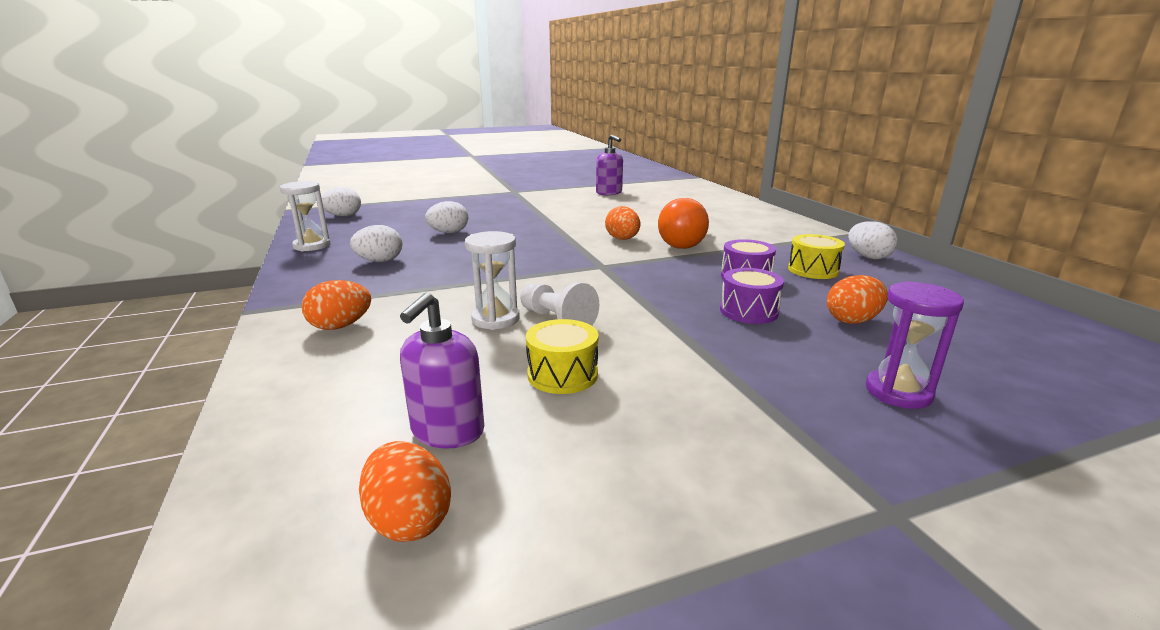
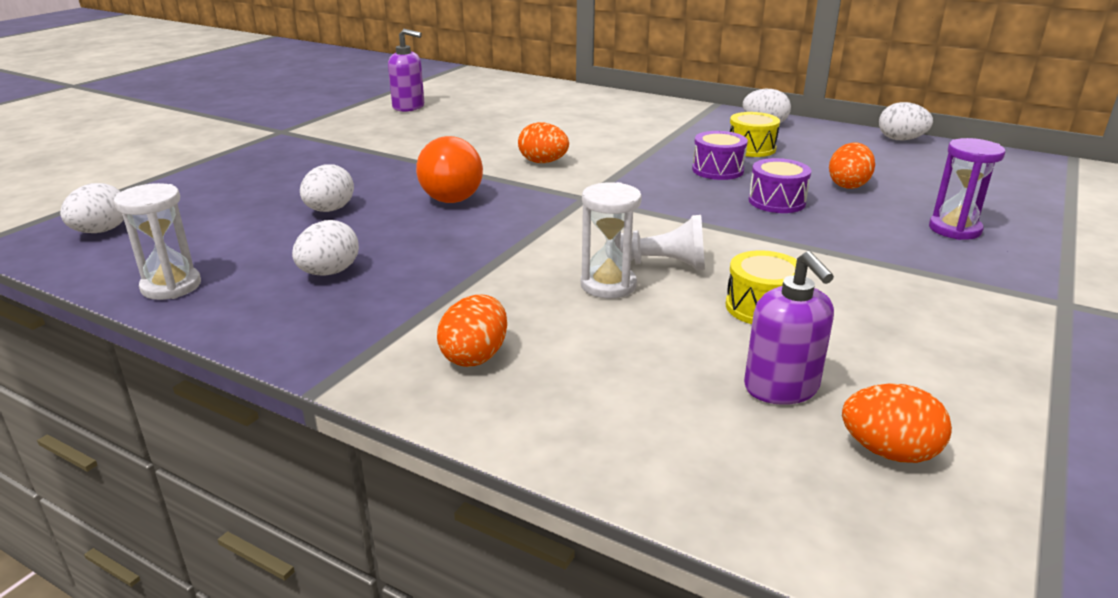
camera: 40 degrees left, 5 degrees up
orange light bulb [658,198,709,249] -> orange light bulb moved to [416,136,483,203]
none -> white egg [879,102,933,140]

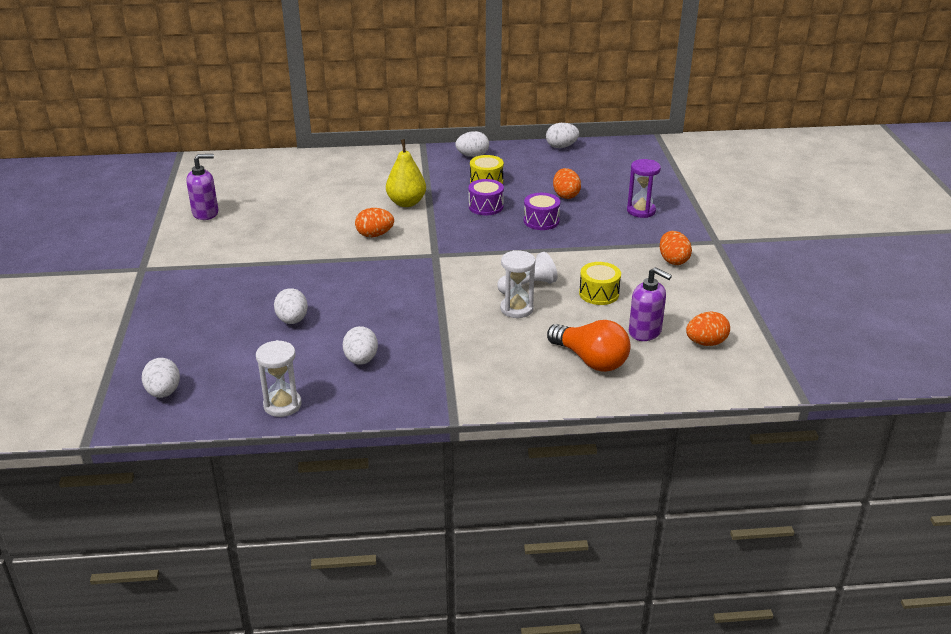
camera: 35 degrees left, 5 degrees up
orange light bulb [416,136,483,203] -> orange light bulb moved to [547,320,631,372]
orange egg [437,295,507,367] -> orange egg moved to [660,231,692,265]
none -> yellow pear [386,139,426,207]

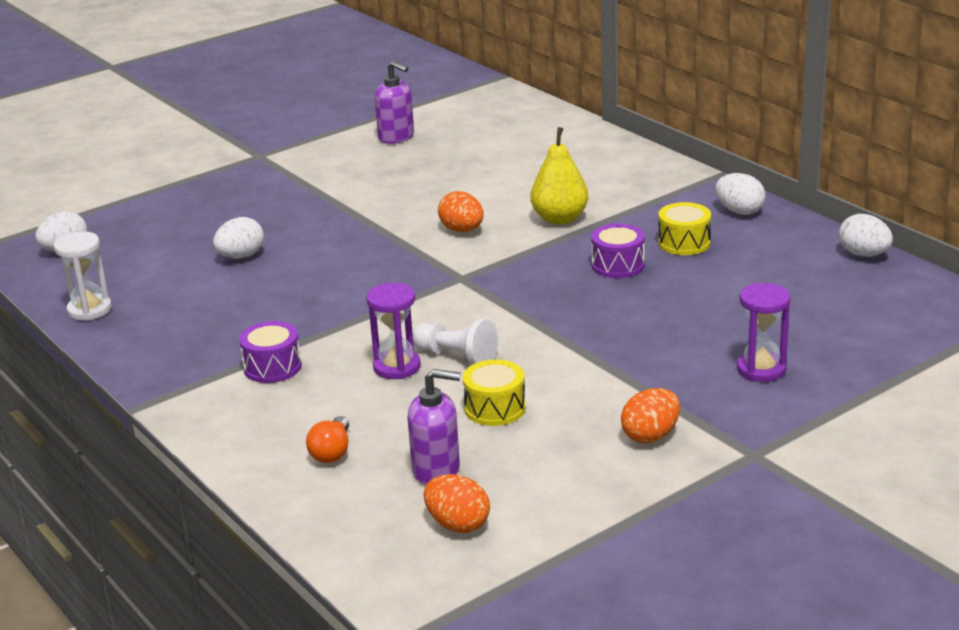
camera: 60 degrees right, 5 degrees down
white egg [343,326,378,365] -> none
white hourglass [500,250,535,318] -> purple hourglass [366,283,421,379]
purple drum [524,193,560,230] -> purple drum moved to [239,321,302,383]
orange light bulb [547,320,631,372] -> orange light bulb [306,416,349,463], size x0.57
orange egg [553,168,581,199] -> none
purple soap dispenser [629,267,672,341] -> purple soap dispenser turned 90 degrees counterclockwise [407,369,461,485]

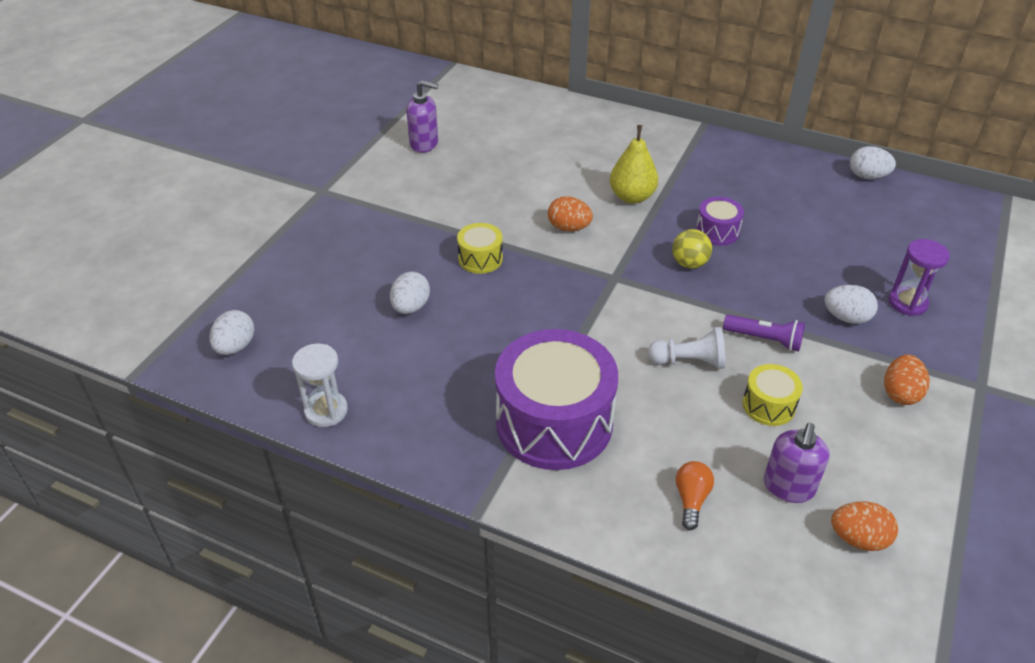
camera: 30 degrees left, 15 degrees up
purple drum [239,321,302,383] -> purple drum [495,329,618,470], size x2.20
orange light bulb [306,416,349,463] -> orange light bulb turned 150 degrees counterclockwise [676,461,714,530]
purple hourglass [366,283,421,379] -> none
purple soap dispenser [407,369,461,485] -> purple soap dispenser turned 135 degrees clockwise [764,423,829,503]
yellow drum [658,202,711,255] -> yellow drum moved to [457,223,503,274]
white egg [715,173,766,215] -> white egg moved to [824,285,878,324]
none -> yellow ball [672,229,712,269]
none -> purple flashlight [723,314,805,352]

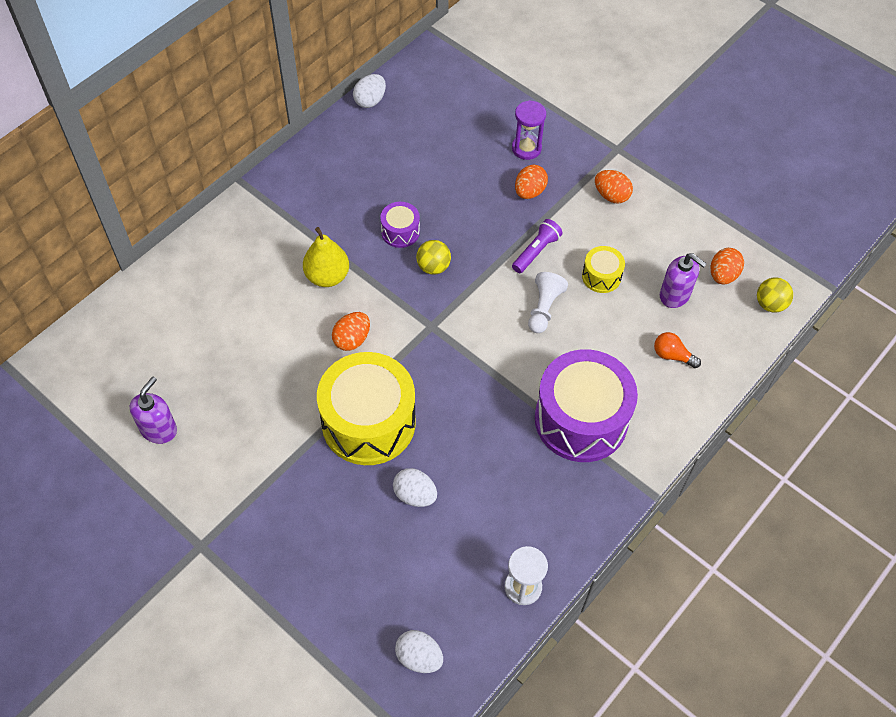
camera: 75 degrees left, 15 degrees up
yellow drum [457,223,503,274] -> yellow drum [317,352,416,465], size x2.20
white egg [824,285,878,324] -> orange egg [515,164,548,199]
none -> yellow ball [757,277,793,313]

